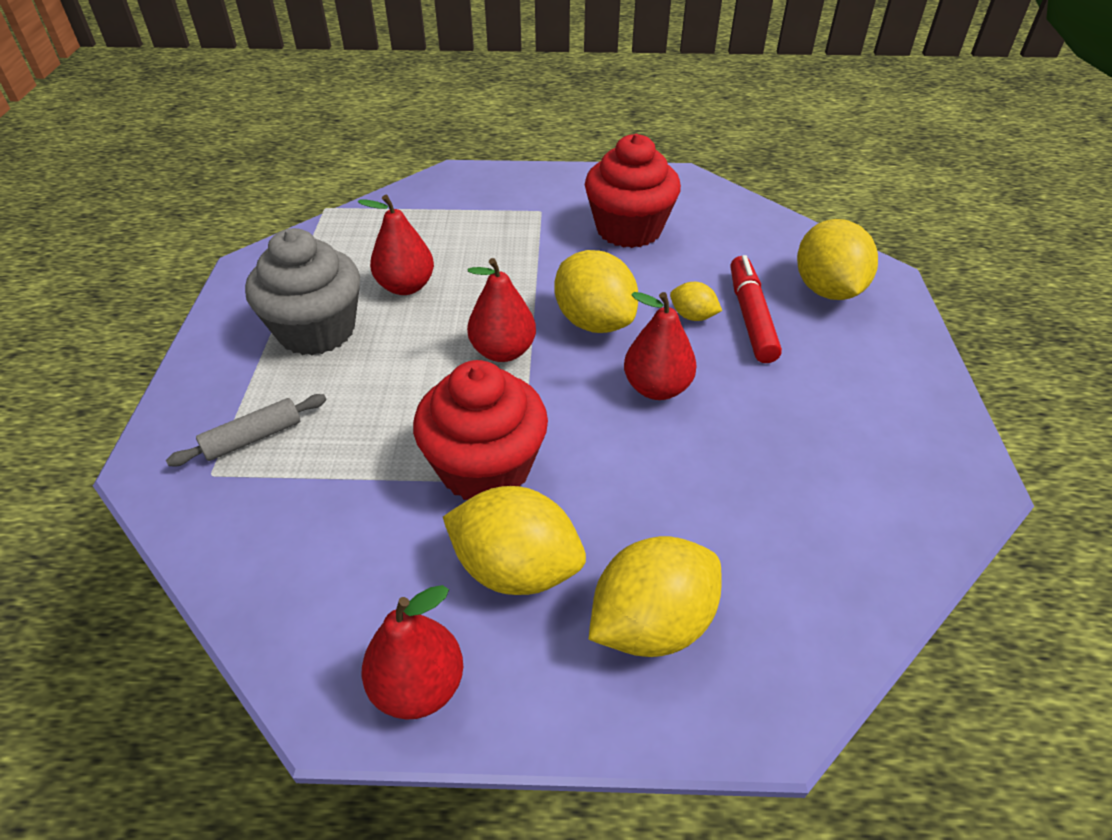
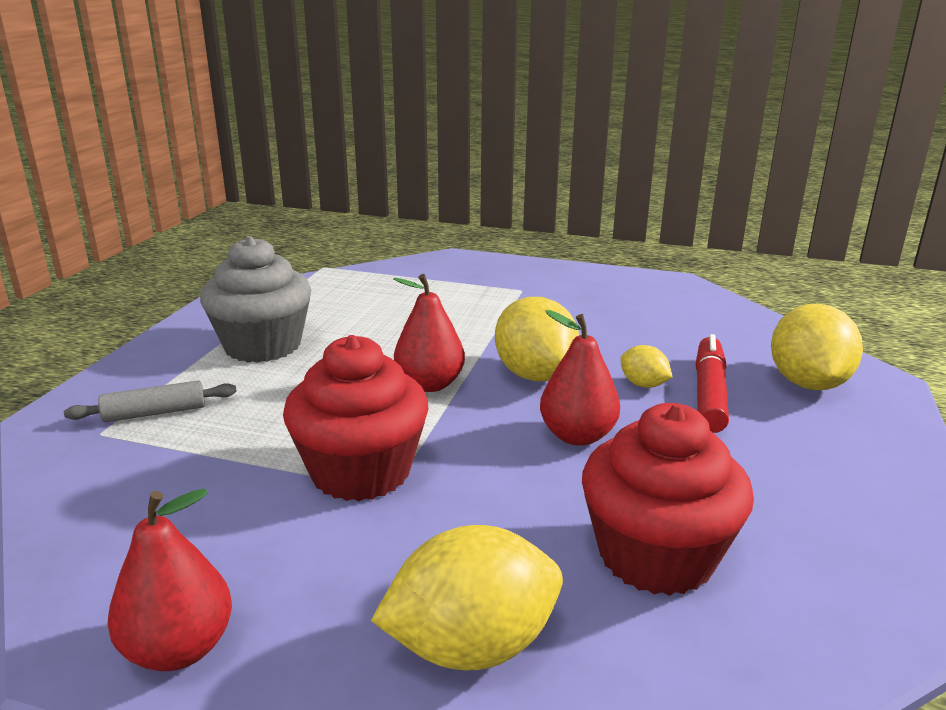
camera: 15 degrees right, 20 degrees down
red pear [358,195,434,295] -> none
yellow lemon [443,486,586,595] -> none
red cupcake [585,134,681,248] -> red cupcake moved to [582,403,754,596]

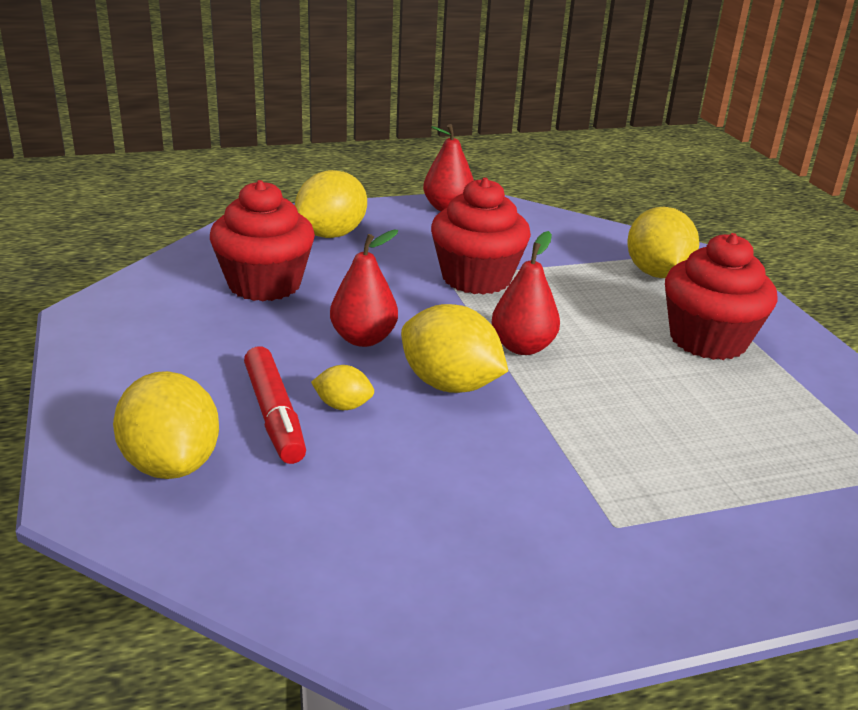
camera: 145 degrees right, 5 degrees up
grey rolling pin [64,380,237,422] -> yellow lemon [627,206,699,278]
grey cupcake [200,236,311,363] -> red cupcake [665,233,778,360]

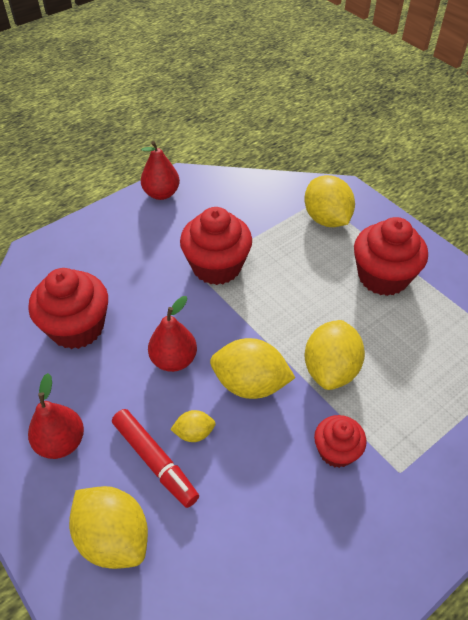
camera: 20 degrees left, 20 degrees up
yellow lemon [295,170,367,238] -> yellow lemon moved to [305,320,365,390]
red pear [492,231,560,355] -> red pear moved to [28,373,84,459]
none -> red cupcake [314,415,367,468]

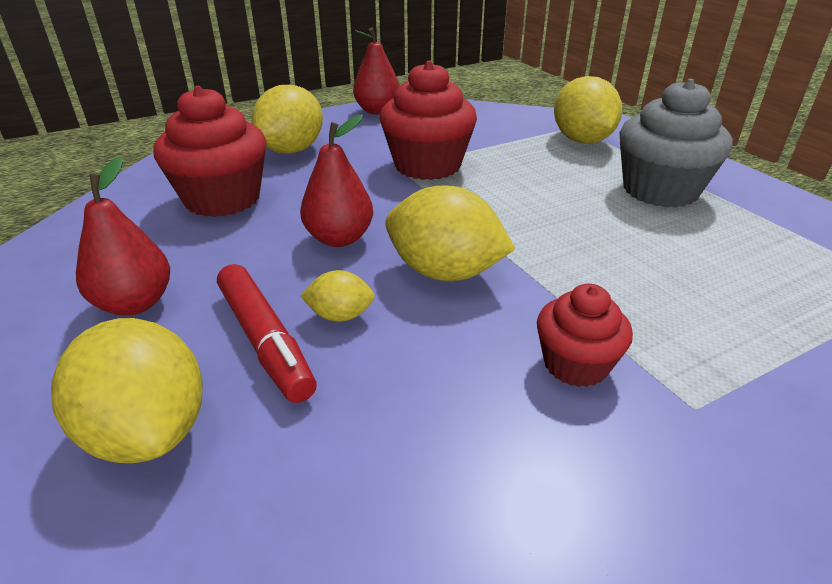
camera: 10 degrees right, 15 degrees down
yellow lemon [305,320,365,390] -> yellow lemon moved to [252,85,323,154]
red cupcake [354,217,428,296] -> grey cupcake [619,79,733,208]

